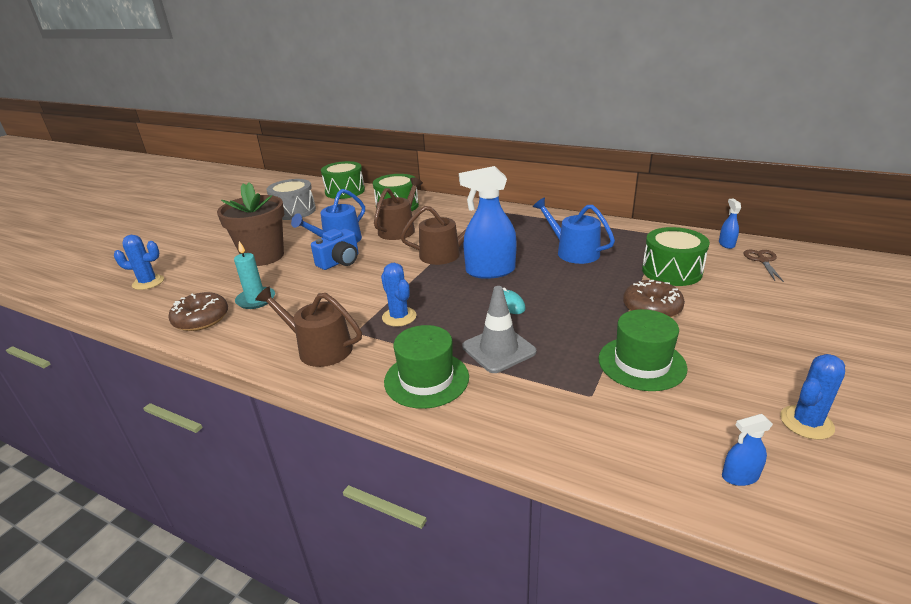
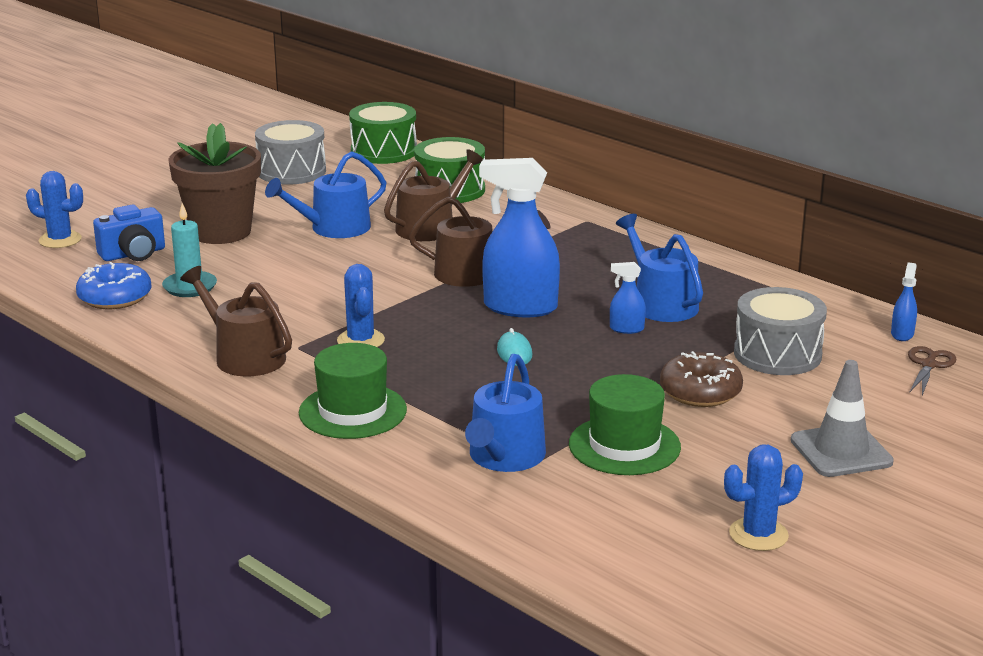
camera: 15 degrees right, 5 degrees down
brown donut [168,292,228,331] -> blue donut [76,262,152,309]
blue camera [311,229,358,270] -> blue camera moved to [93,205,165,261]
grey traffic cone [462,286,537,373] -> grey traffic cone moved to [791,360,894,477]
green drum [642,227,710,286] -> grey drum [734,287,827,375]
blue spray bottle [722,414,773,486] -> blue spray bottle moved to [610,262,646,334]
none -> blue watering can [465,354,546,472]

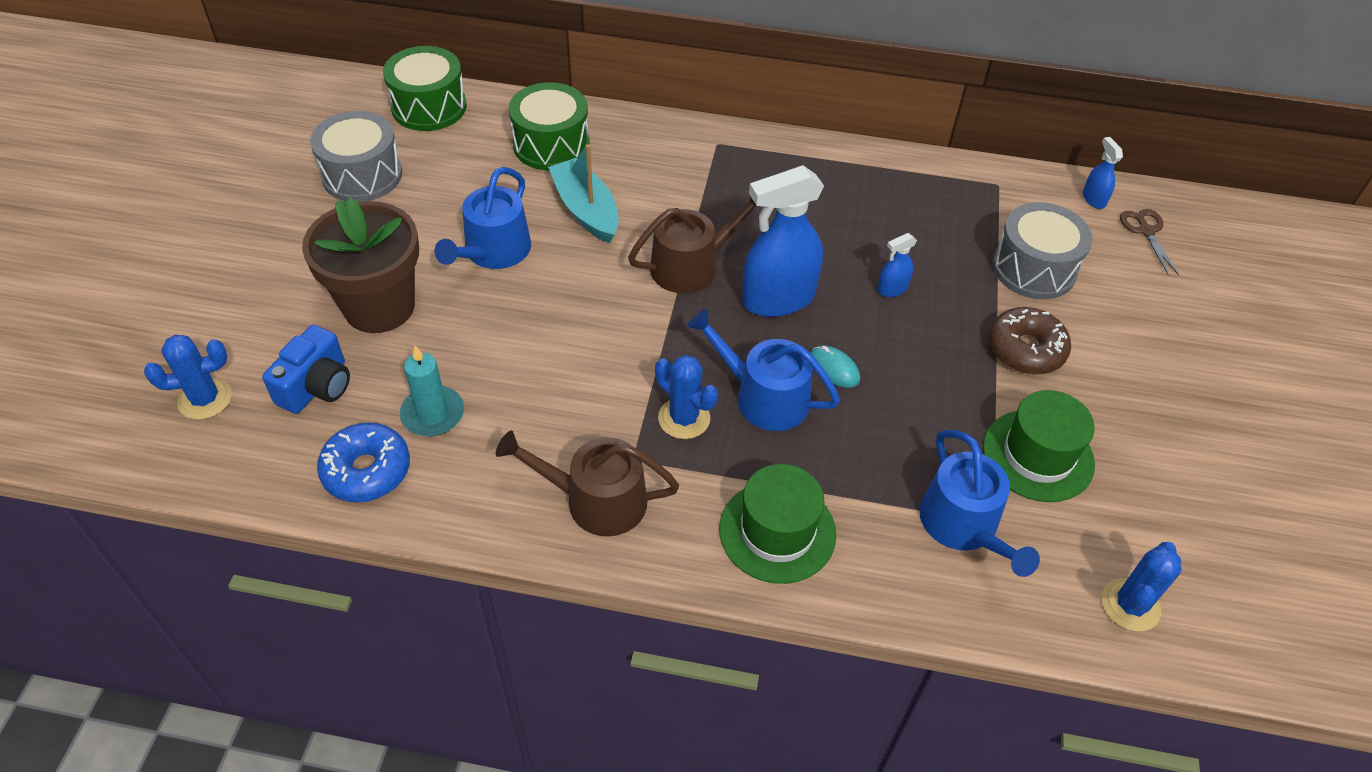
camera: 35 degrees left, 25 degrees up
brown watering can [384,149,484,241] -> turquoise boat [548,144,618,243]
blue watering can [616,214,703,322] -> blue watering can moved to [687,309,840,431]
blue cactus [724,444,803,551] -> blue cactus moved to [1102,542,1181,631]
grey traffic cone [791,360,894,477] -> none

